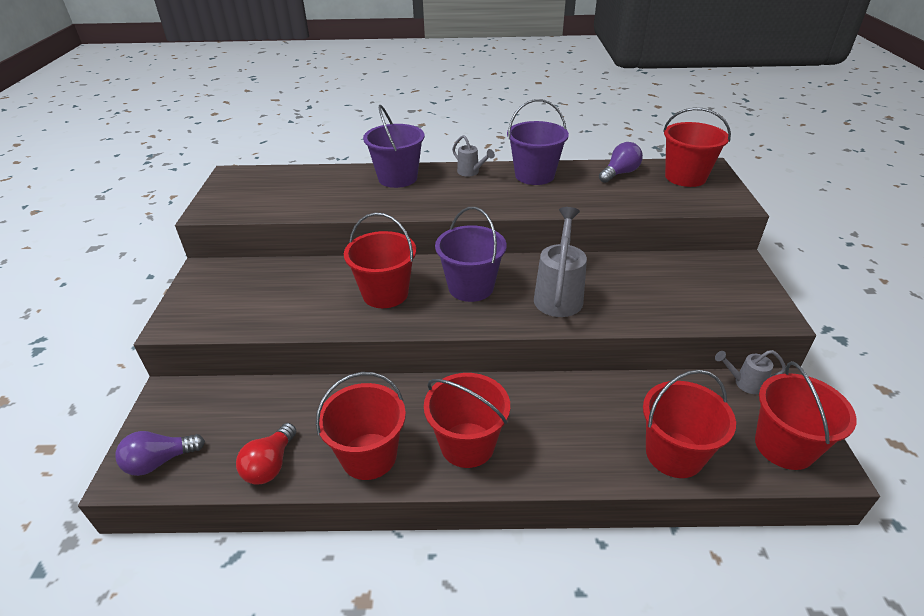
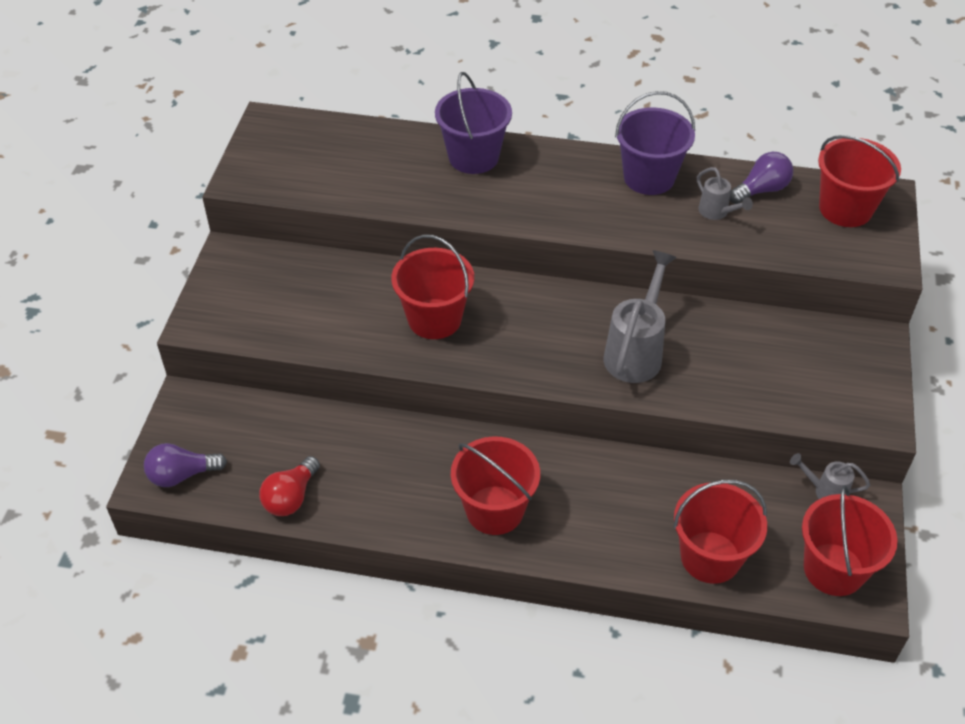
camera: 10 degrees right, 10 degrees up
red bucket [316,372,406,480] -> none
purple bucket [435,207,507,302] -> none
grey watering can [452,135,495,176] -> grey watering can moved to [697,167,753,220]

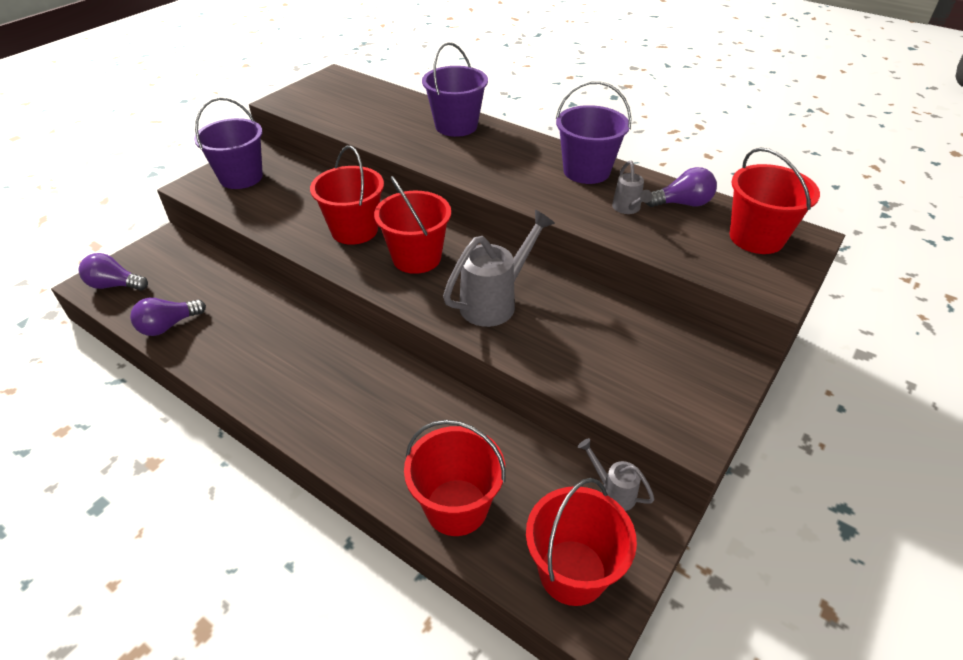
camera: 25 degrees right, 5 degrees down
red light bulb [259,456,320,516] -> purple light bulb [130,298,206,336]
red bucket [451,437,540,535] -> red bucket moved to [374,176,451,274]
none -> purple bucket [194,98,263,189]

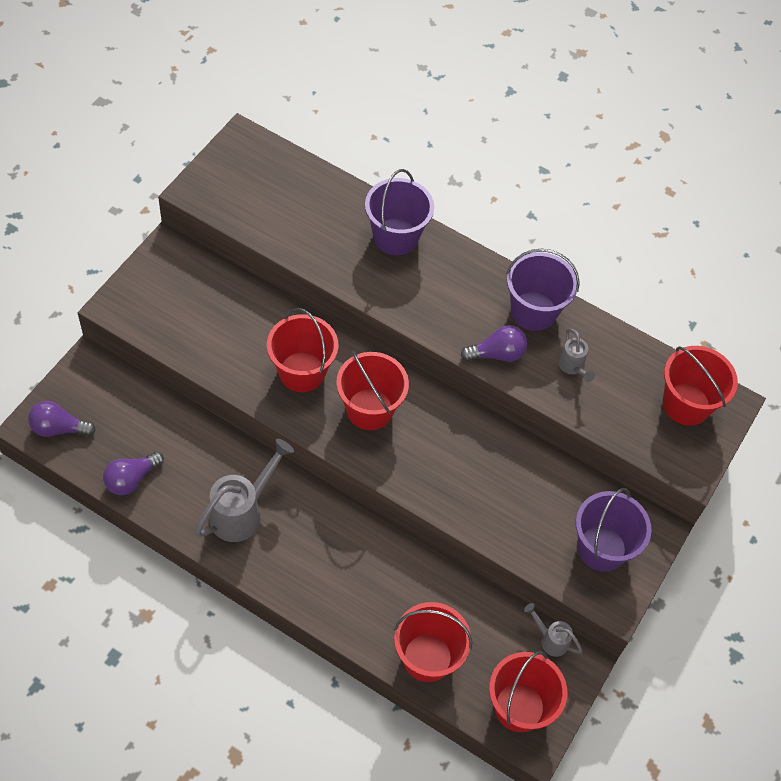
camera: 10 degrees left, 15 degrees up
purple bucket [194,98,263,189] -> purple bucket moved to [576,488,652,571]
grey watering can [443,210,555,327] -> grey watering can moved to [194,439,294,542]
purple light bulb [646,167,717,207] -> purple light bulb moved to [461,325,528,362]

